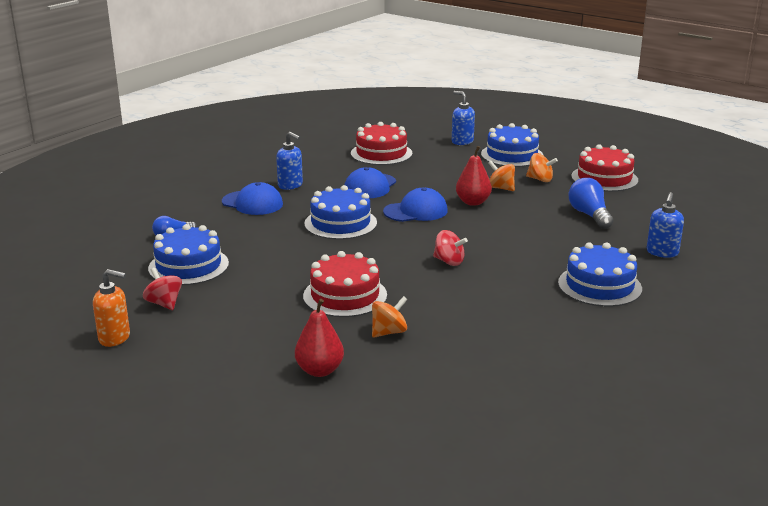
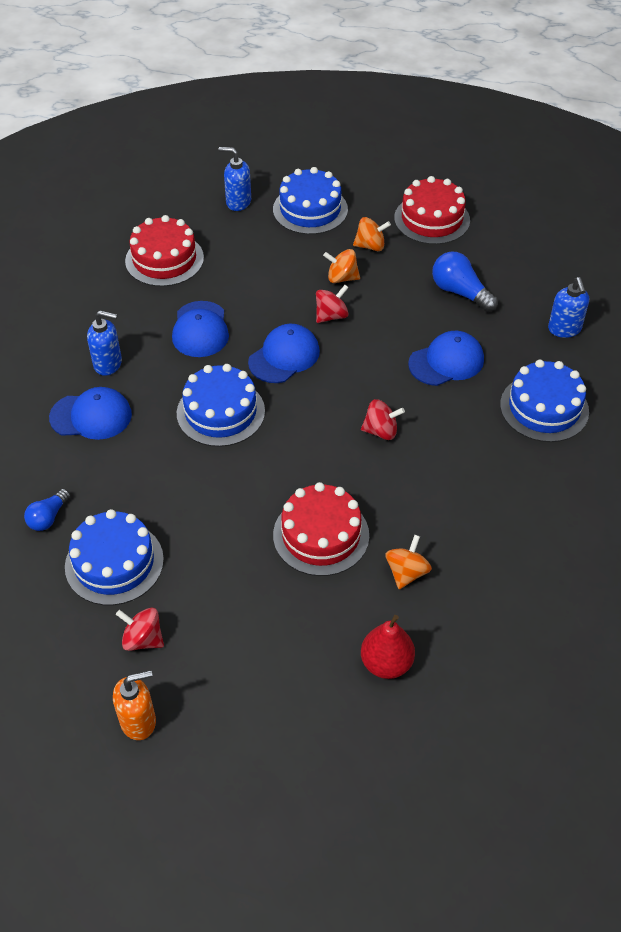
camera: 30 degrees left, 25 degrees up
red pear [456,146,492,206] -> red spinning top [316,285,349,323]
none -> blue cap [408,331,484,386]

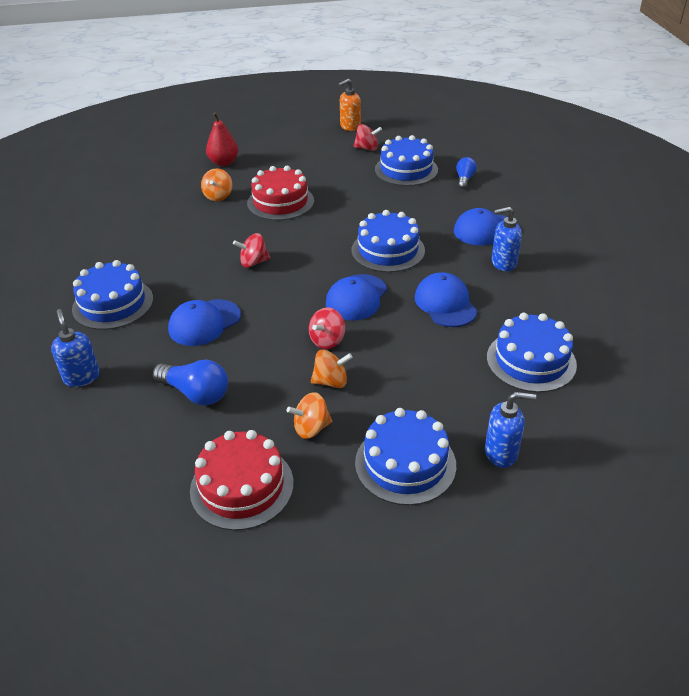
camera: 165 degrees right, 10 degrees down
red cake [125,215,204,287] -> blue cake [487,313,577,393]

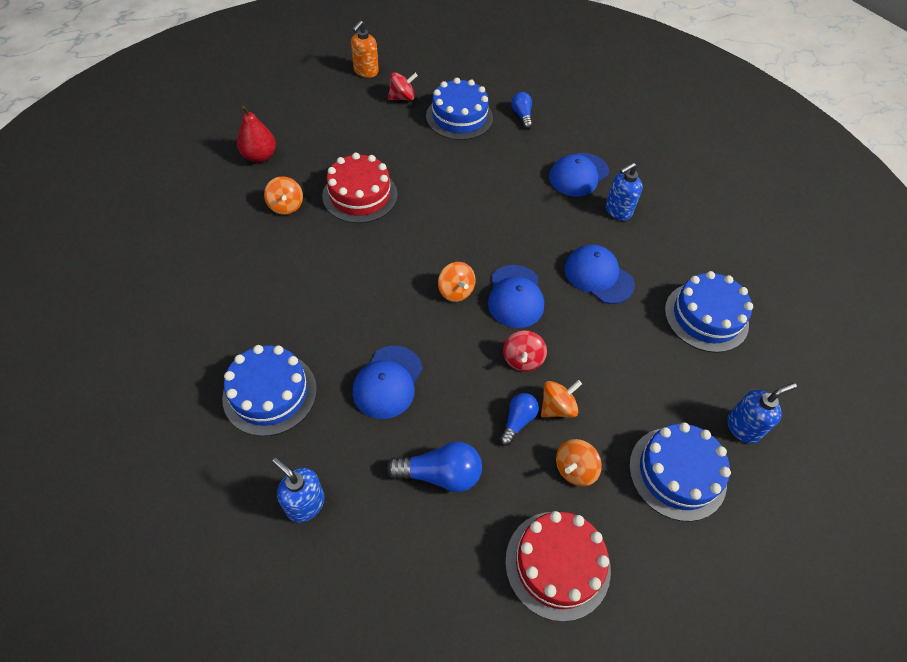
camera: 30 degrees left, 15 degrees up
red spinning top [233,233,270,268] -> none
blue cake [352,210,425,272] -> none
none -> orange spinning top [438,262,476,302]
none -> blue light bulb [500,393,539,446]

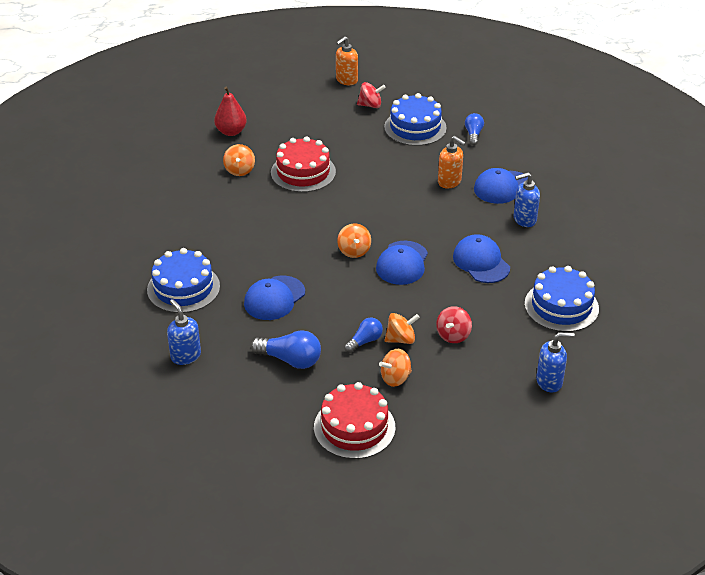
camera: 20 degrees right, 15 degrees down
red spinning top [503,331,547,372] -> red spinning top moved to [436,306,472,343]
blue cake [629,422,731,522] -> none
none -> orange soap dispenser [438,136,466,188]

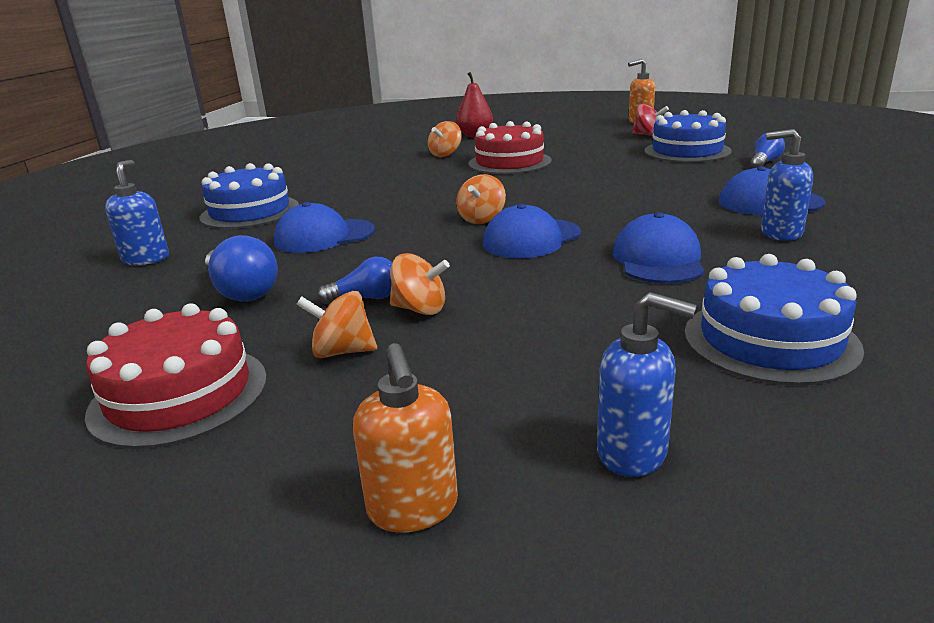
camera: 35 degrees right, 15 degrees down
red spinning top [436,306,472,343] -> none
orange soap dispenser [438,136,466,188] -> orange soap dispenser moved to [353,343,458,533]

